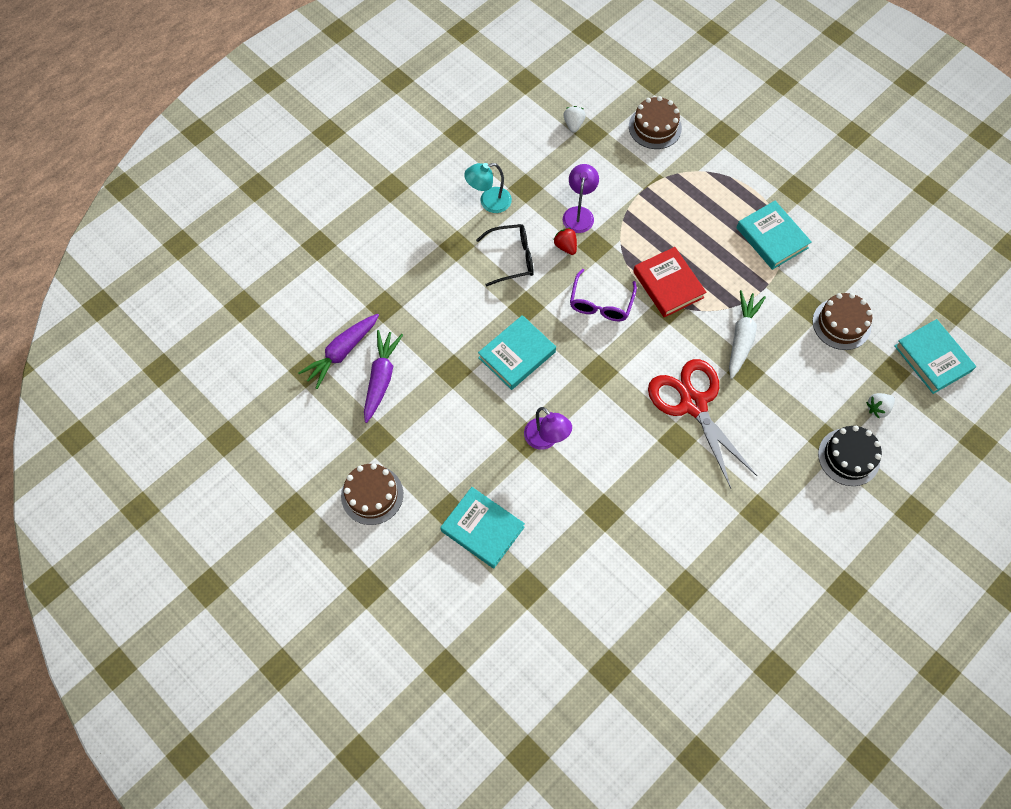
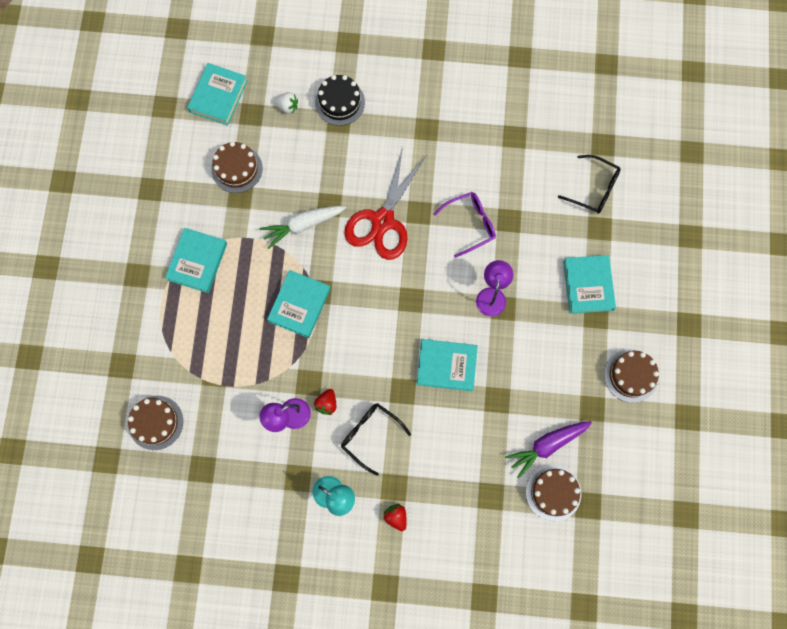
camera: 130 degrees left, 10 degrees up
purple carrot [298,314,379,389] -> brown cake [526,465,581,521]
white strawberry [563,106,586,133] -> none
purple glasses [570,269,637,321] -> purple glasses moved to [433,192,496,258]
red book [633,247,706,317] -> turquoise book [267,270,331,338]
none -> red strawberry [383,504,407,531]
none -> black glasses [558,155,621,214]

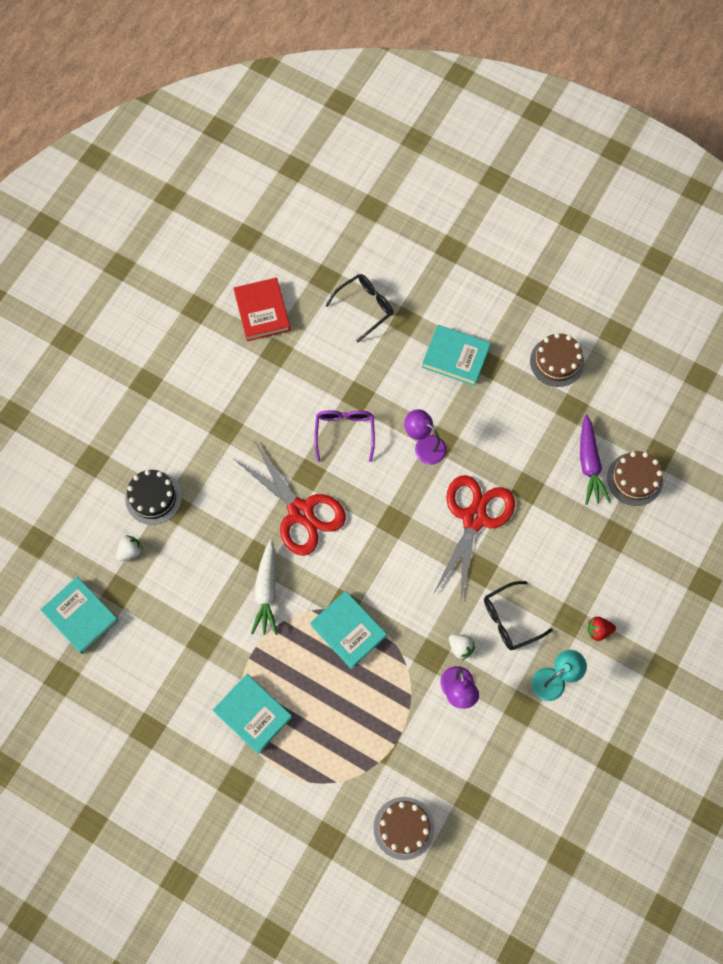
camera: 65 degrees left, 5 degrees down
brown cake [211,142,262,193] -> none
red strawberry [314,389,336,415] -> white strawberry [449,634,476,660]
turquoise book [417,339,478,391] -> red scissors [433,475,515,601]
none -> red book [234,278,290,341]

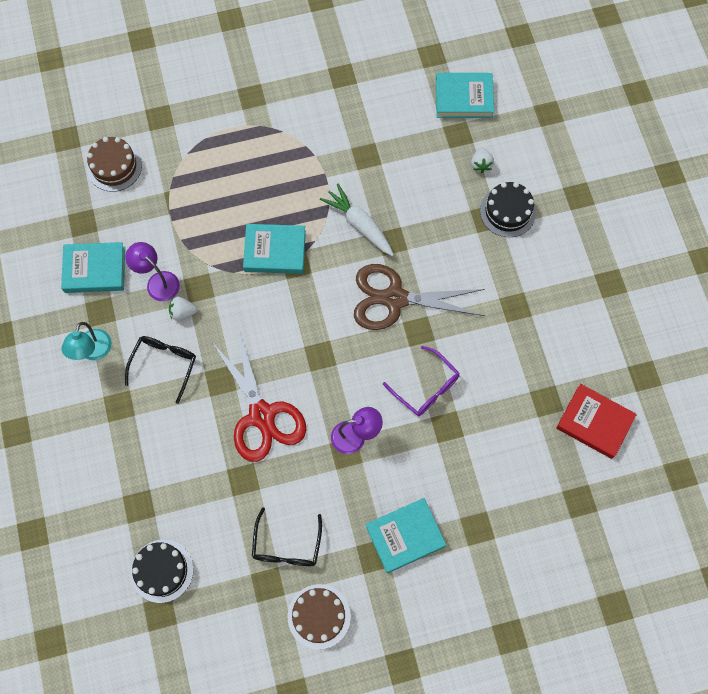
camera: 135 degrees right, 0 degrees up
turquoise book [213,674,292,754] -> turquoise book moved to [61,242,125,293]
red scissors [234,442,346,556] -> brown scissors [354,264,485,330]
black glasses [326,274,393,342] -> black glasses moved to [252,507,322,566]
purple carrot [580,414,611,505] -> none
red strawberry [588,617,616,641] -> none
brown cake [607,451,663,506] -> black cake [131,540,193,603]

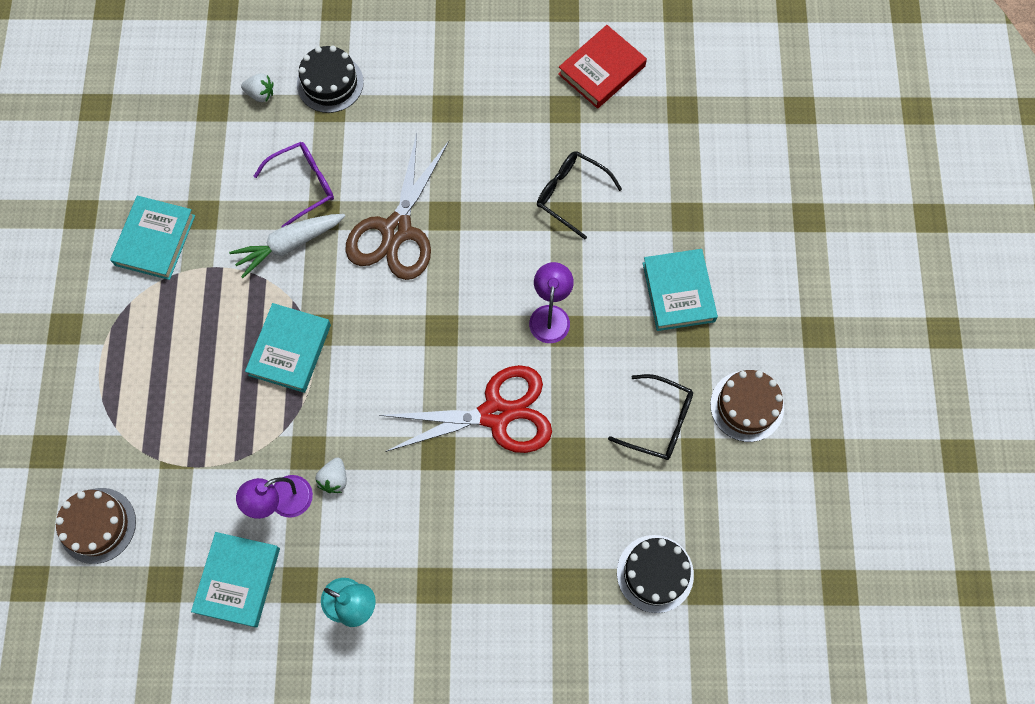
camera: 75 degrees left, 0 degrees up
black glasses [125,336,196,404] -> black glasses moved to [537,151,622,239]
purple glasses [383,346,460,416] -> purple glasses moved to [254,142,334,227]
turquoise book [436,73,494,118] -> turquoise book moved to [110,196,195,280]

